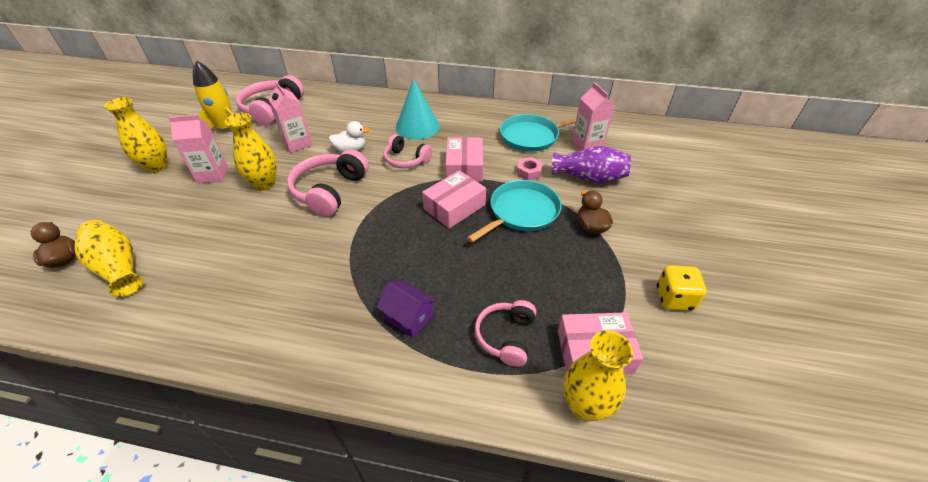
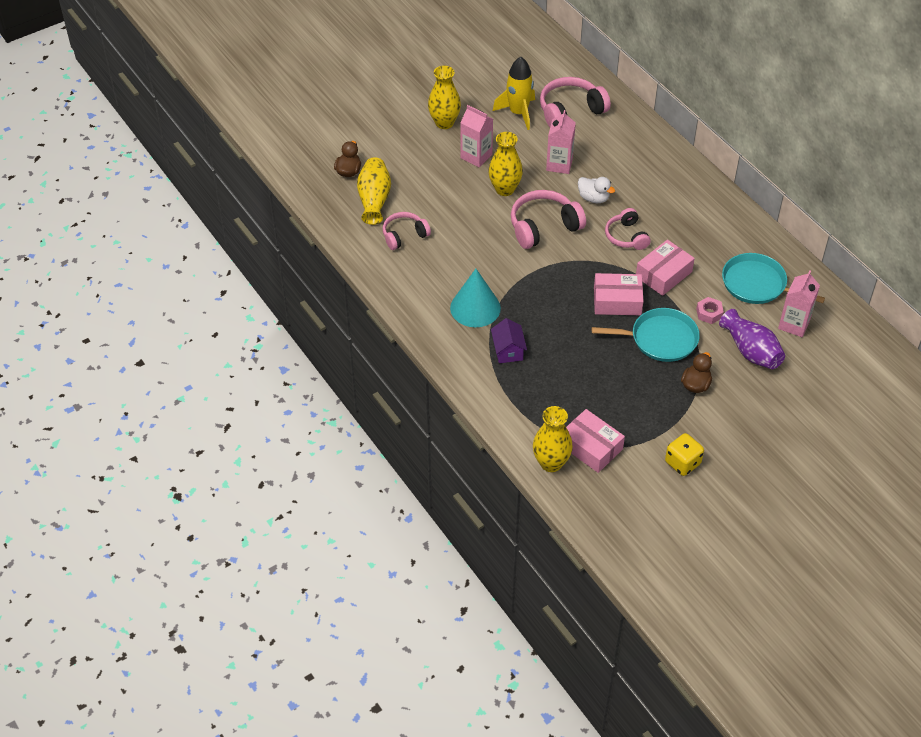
camera: 45 degrees right, 5 degrees up
turquoise cone [396,78,440,139] -> turquoise cone moved to [450,269,501,327]
pink headphones [475,300,536,367] -> pink headphones moved to [383,212,431,250]

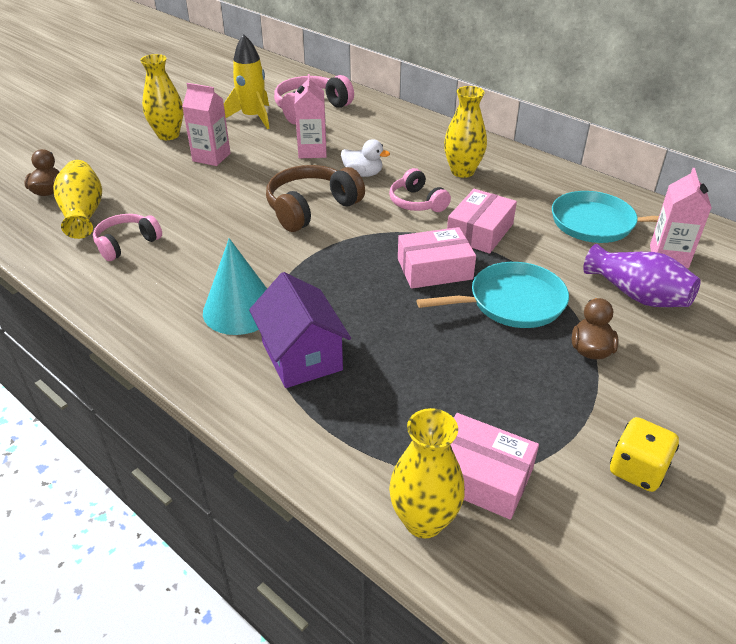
camera: 15 degrees left, 10 degrees down
yellow vase [488,132,523,196] -> yellow vase moved to [444,86,487,178]
purple house [491,318,527,363] -> purple house [249,272,351,388], size x1.58
pink headphones [511,190,586,249] -> brown headphones [266,165,365,232]
pink nut [696,297,724,324] -> none

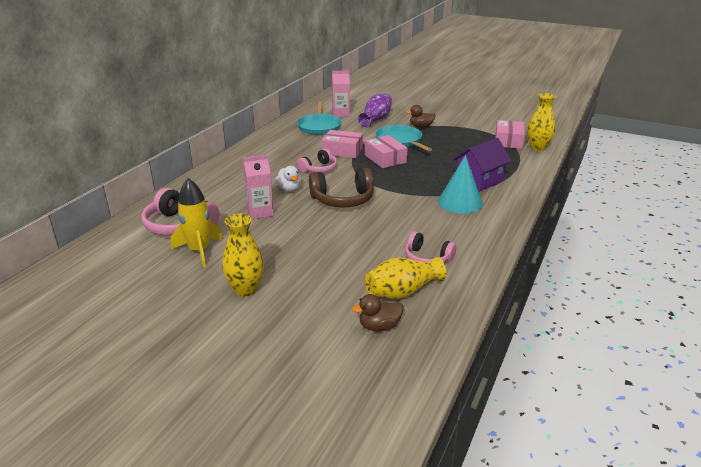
camera: 105 degrees left, 10 degrees down
pink carton [182,83,231,166] -> none
brown headphones [266,165,365,232] -> brown headphones turned 45 degrees counterclockwise [309,168,374,208]
white duck [341,139,390,177] -> white duck turned 150 degrees clockwise [276,166,301,192]
yellow vase [444,86,487,178] -> none
yellow dice [610,417,679,492] -> none

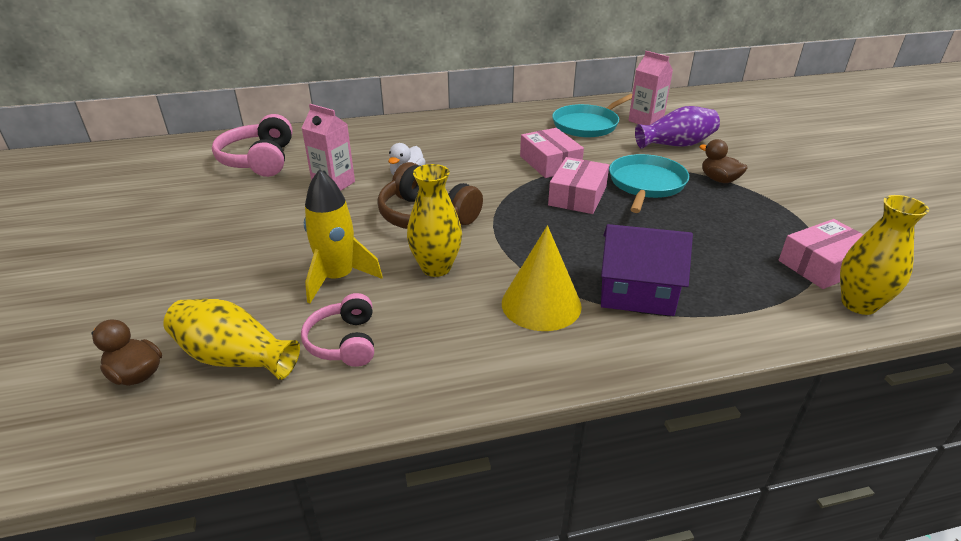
camera: 50 degrees right, 5 degrees up
yellow rocket [170,178,223,267] -> yellow rocket moved to [304,169,383,303]
yellow vase [222,214,264,297] -> yellow vase moved to [407,164,462,277]
pink headphones [297,149,337,173] -> none
turquoise cone [438,155,483,214] -> yellow cone [502,225,582,331]

